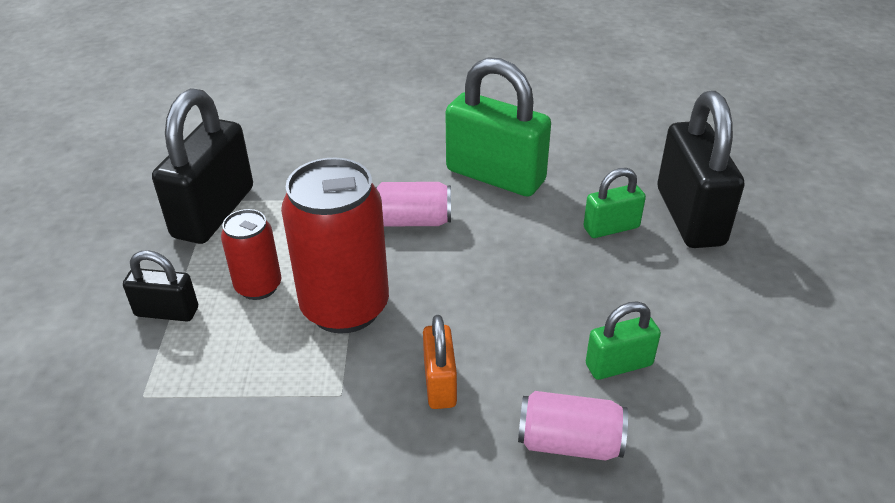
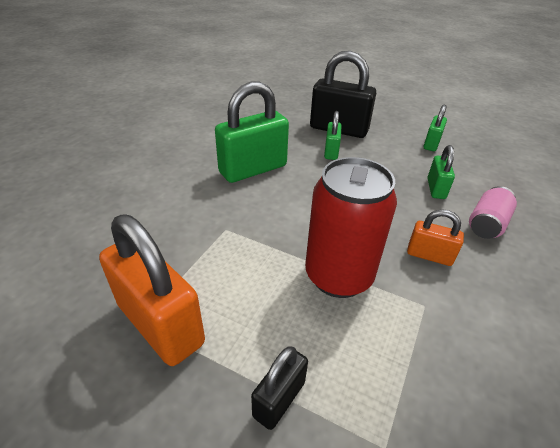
camera: 65 degrees left, 0 degrees up
black padlock [152,88,253,244] -> orange padlock [99,214,205,366]
red can [221,209,282,300] -> none
pink can [376,182,451,226] -> none
none -> green padlock [424,105,447,151]

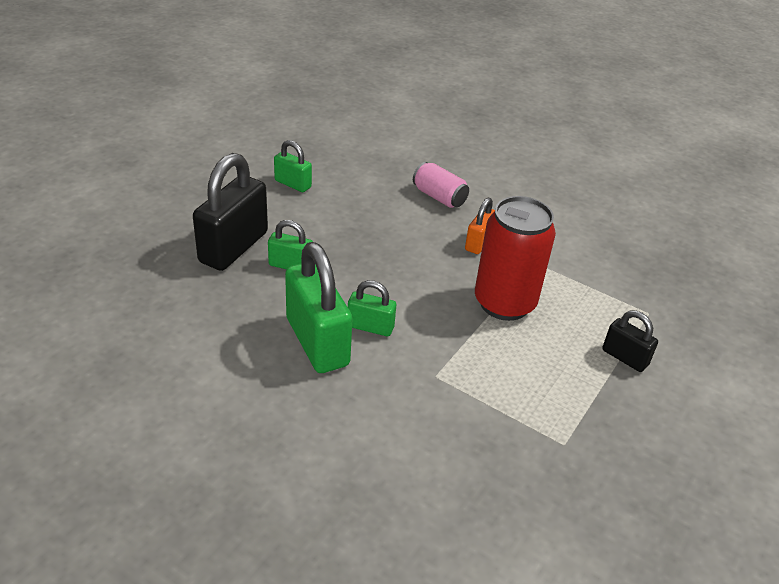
camera: 85 degrees left, 0 degrees up
orange padlock [99,214,205,366] -> none
green padlock [427,145,455,199] -> green padlock moved to [348,280,396,336]

